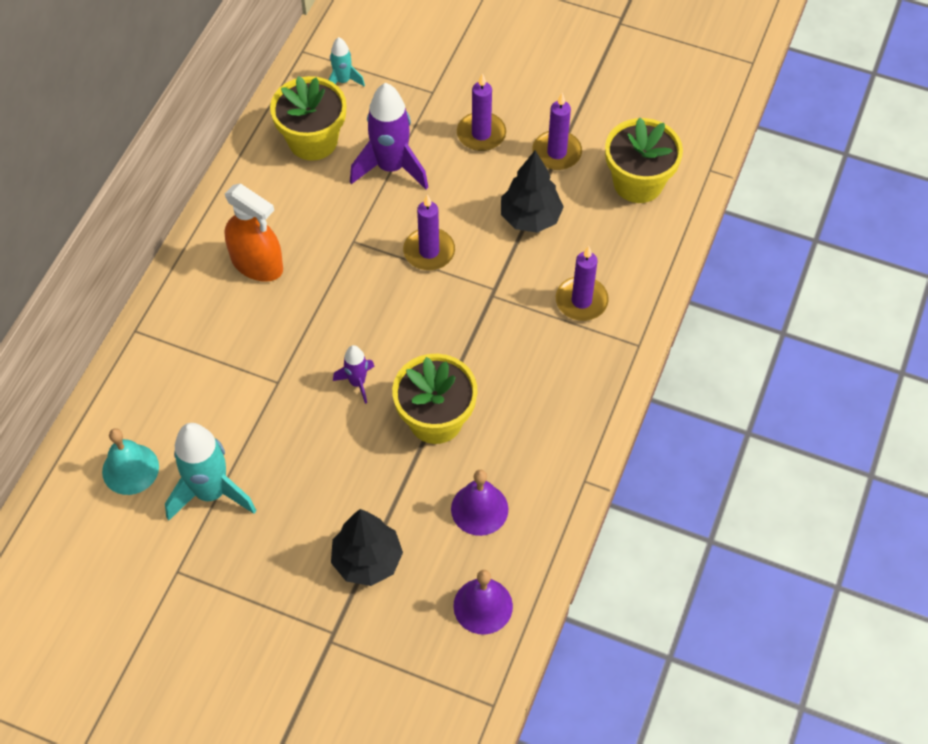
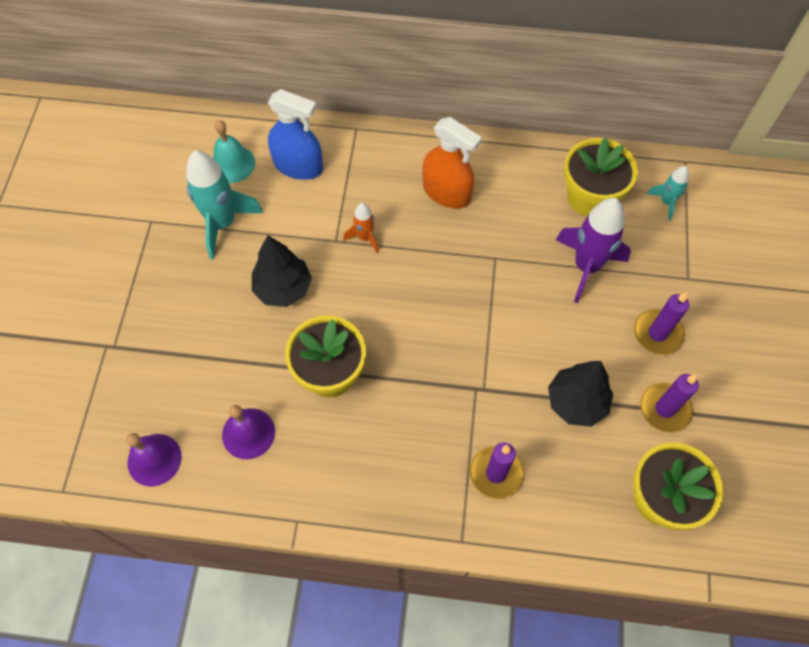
camera: 75 degrees right, 5 degrees up
orange spray bottle [224,183,283,282] -> orange spray bottle turned 75 degrees counterclockwise [422,117,482,208]
black tree [331,509,403,586] -> black tree moved to [252,235,312,307]
purple rocket [333,345,375,404] -> none
purple candle [403,195,455,270] -> none
none -> blue spray bottle [268,89,323,180]
none -> orange rocket [343,203,379,253]

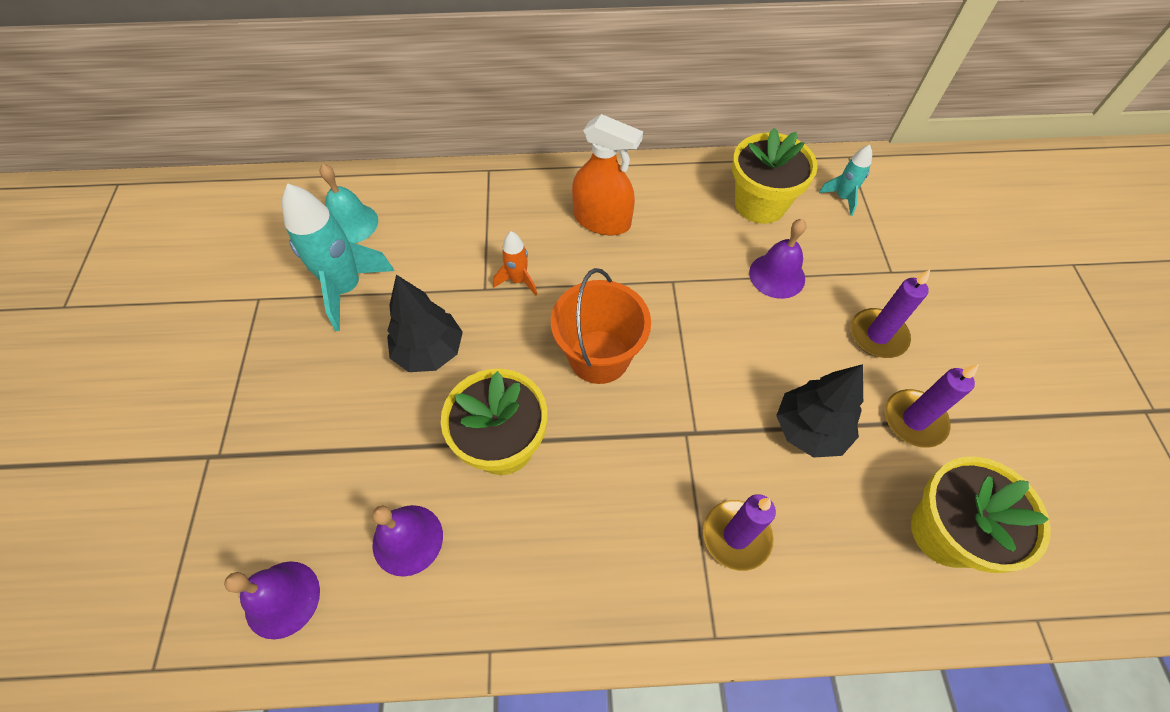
camera: 10 degrees left, 5 degrees down
blue spray bottle [268,89,323,180] -> none
purple rocket [556,198,631,303] -> purple bell [749,219,806,299]
none -> orange bucket [551,268,651,384]

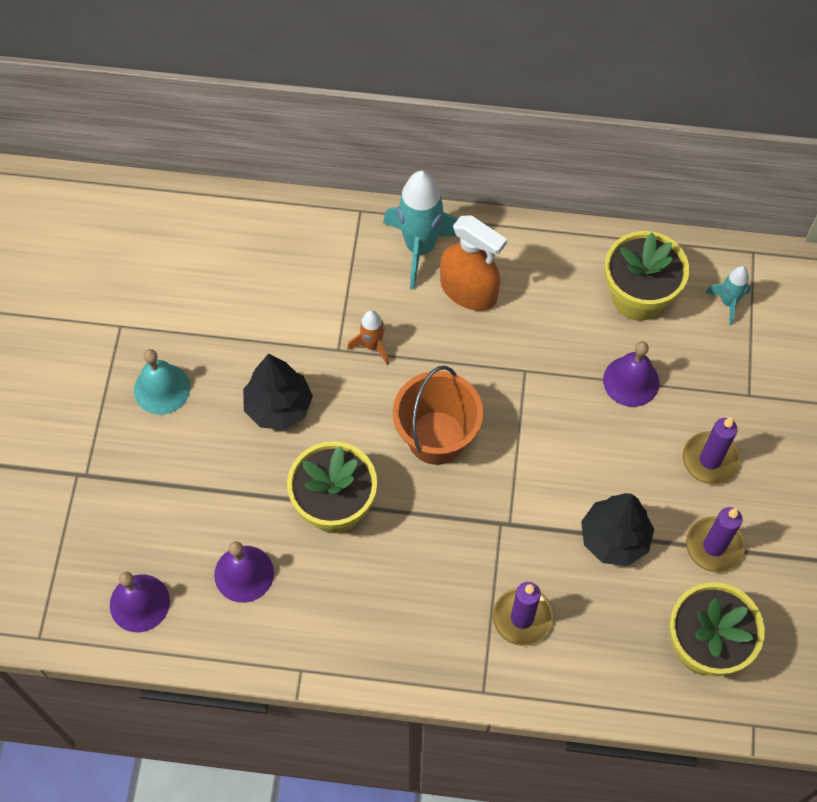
camera: 10 degrees right, 5 degrees up
turquoise rocket [282,183,394,331] -> turquoise rocket moved to [383,171,459,289]
turquoise bell [320,164,378,243] -> turquoise bell moved to [134,349,190,415]

